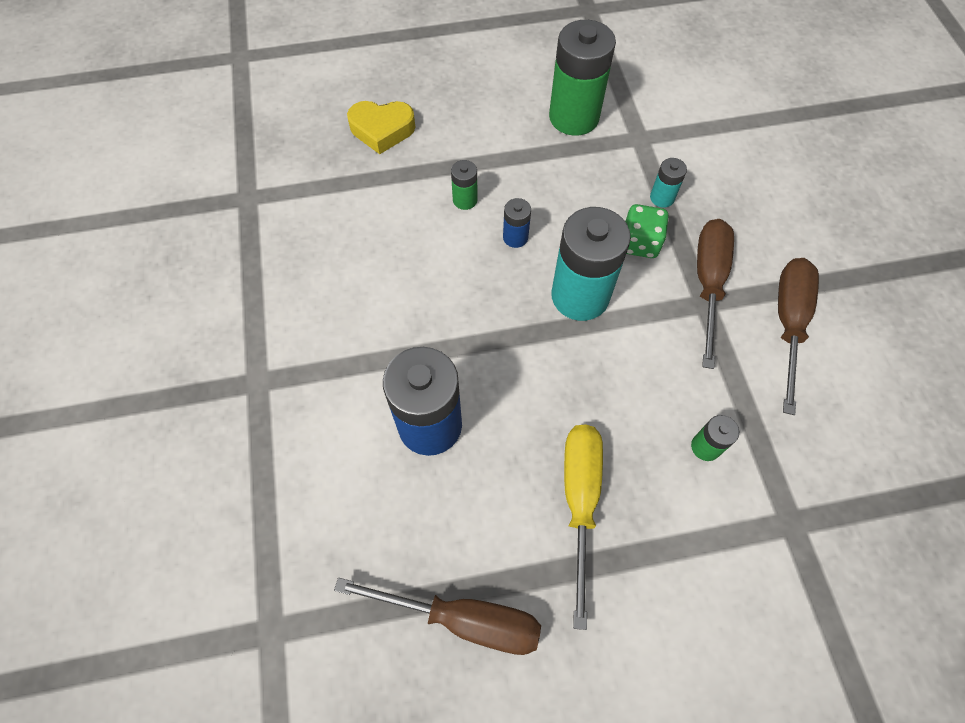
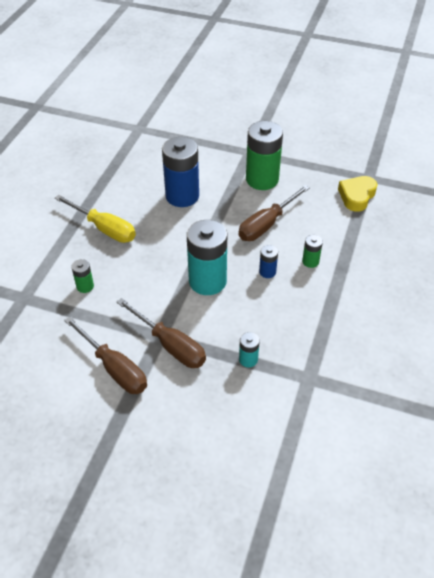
camera: 120 degrees right, 15 degrees down
brown screwdriver [334,578,541,655] -> brown screwdriver moved to [239,185,310,241]
yellow heart [347,101,415,154] -> yellow heart moved to [338,176,378,212]
green battery [549,20,616,136] -> green battery moved to [246,121,283,190]
green dice [625,204,669,258] -> none

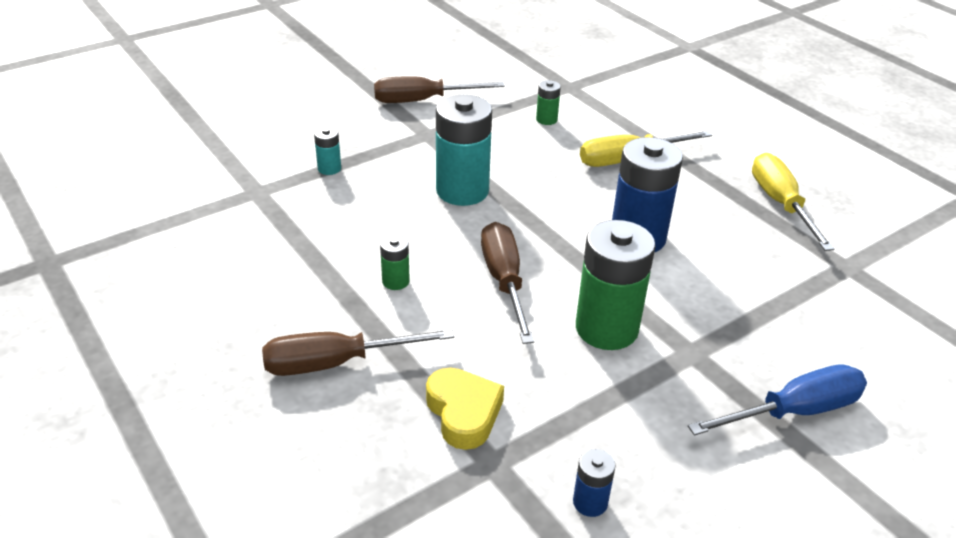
camera: 125 degrees right, 10 degrees down
brown screwdriver [117,298,206,368] -> brown screwdriver moved to [262,329,454,376]
blue battery [259,245,278,278] -> blue battery moved to [573,449,615,517]
none -> blue screwdriver [688,364,867,436]
none -> yellow screwdriver [752,153,835,251]

